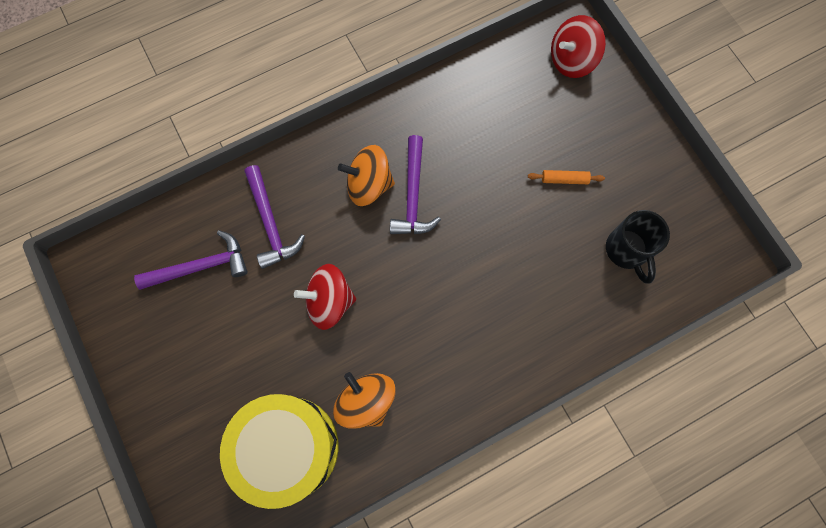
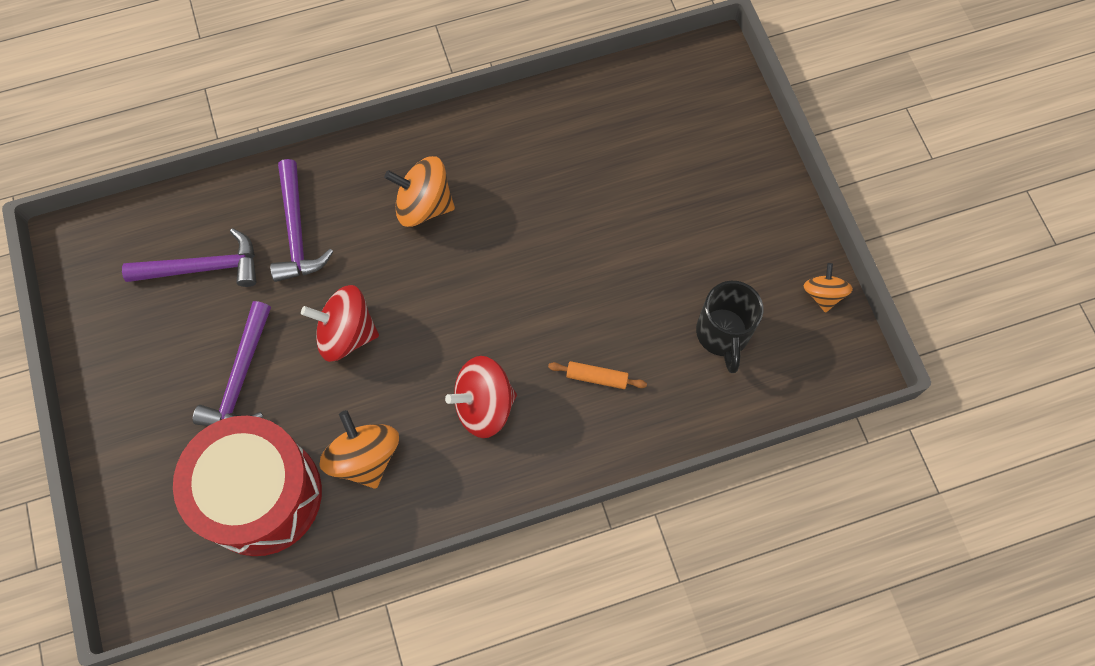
camera: 10 degrees right, 5 degrees down
yellow drum [220,394,338,509] -> red drum [173,416,322,556]
purple hammer [390,135,441,234] -> purple hammer moved to [193,301,271,426]
orange rolling pin [528,170,605,184] -> orange rolling pin moved to [548,361,647,389]
red spinning top [551,15,606,78] -> red spinning top moved to [445,356,517,438]
none -> orange spinning top [803,263,853,313]

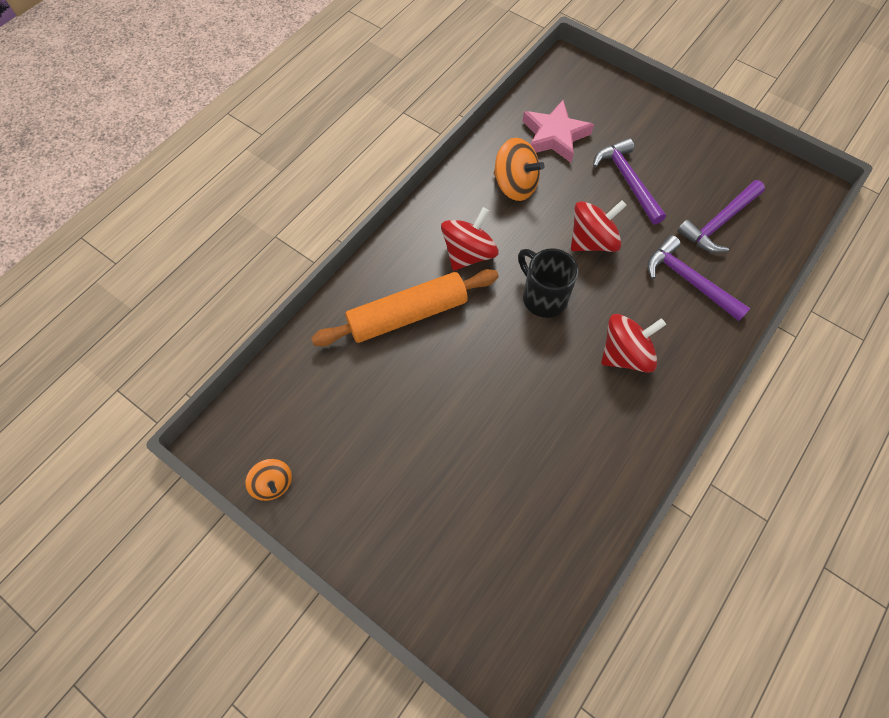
camera: 145 degrees right, 5 degrees down
red drum [173,416,322,556] -> pink star [522,100,594,163]
orange spinning top [384,156,455,227] -> red spinning top [601,314,666,373]
orange rolling pin [548,361,647,389] -> orange rolling pin [311,269,499,346], size x2.37
black mug [696,281,763,373] -> black mug moved to [518,248,578,318]

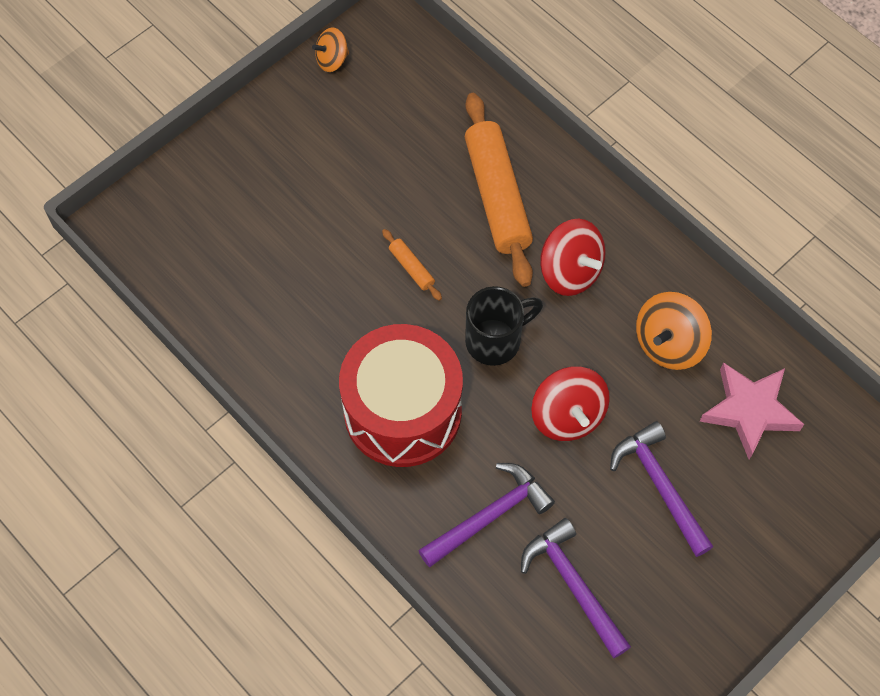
camera: 100 degrees right, 0 degrees up
purple hammer [593,138,666,225] -> purple hammer turned 105 degrees counterclockwise [610,421,713,557]
red spinning top [601,314,666,373] -> red drum [339,324,463,467]
none -> orange rolling pin [382,229,442,301]

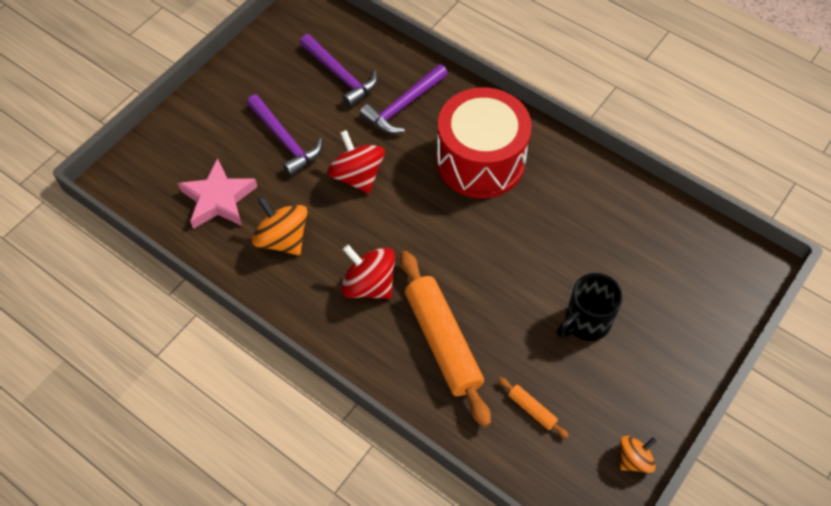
camera: 170 degrees right, 5 degrees down
orange rolling pin [382,229,442,301] -> orange rolling pin moved to [498,377,569,438]
black mug [465,286,543,366] -> black mug moved to [557,273,623,341]
orange spinning top [636,292,712,370] -> orange spinning top turned 75 degrees counterclockwise [252,196,308,255]

